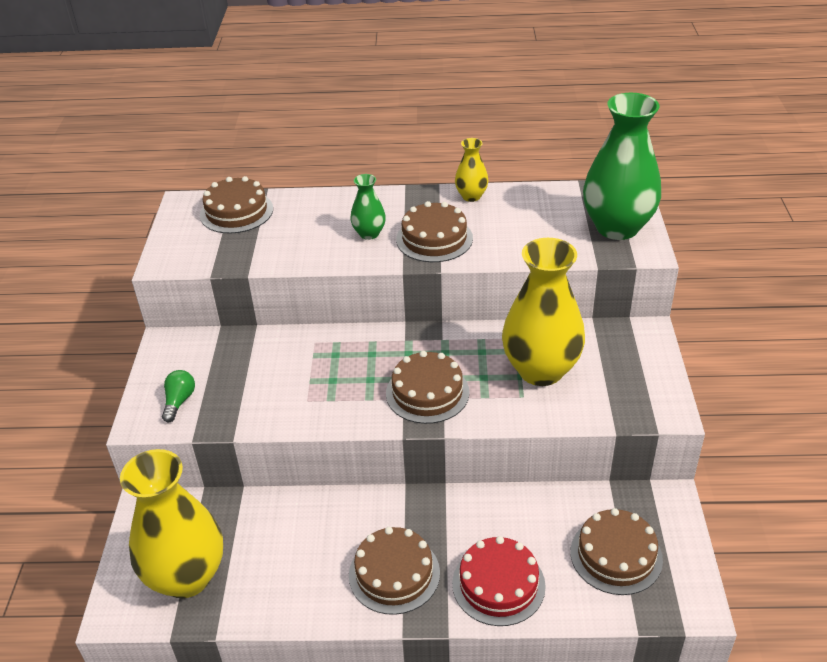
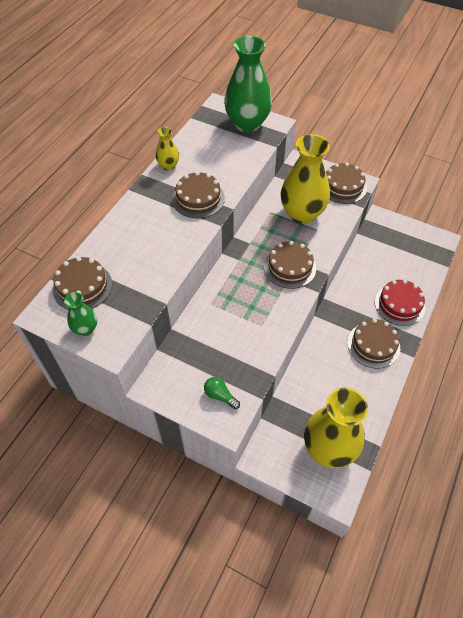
camera: 65 degrees left, 15 degrees up
green vase [350,174,386,240] -> green vase moved to [64,292,97,336]
brown cake [570,508,663,595] -> brown cake moved to [326,163,367,204]

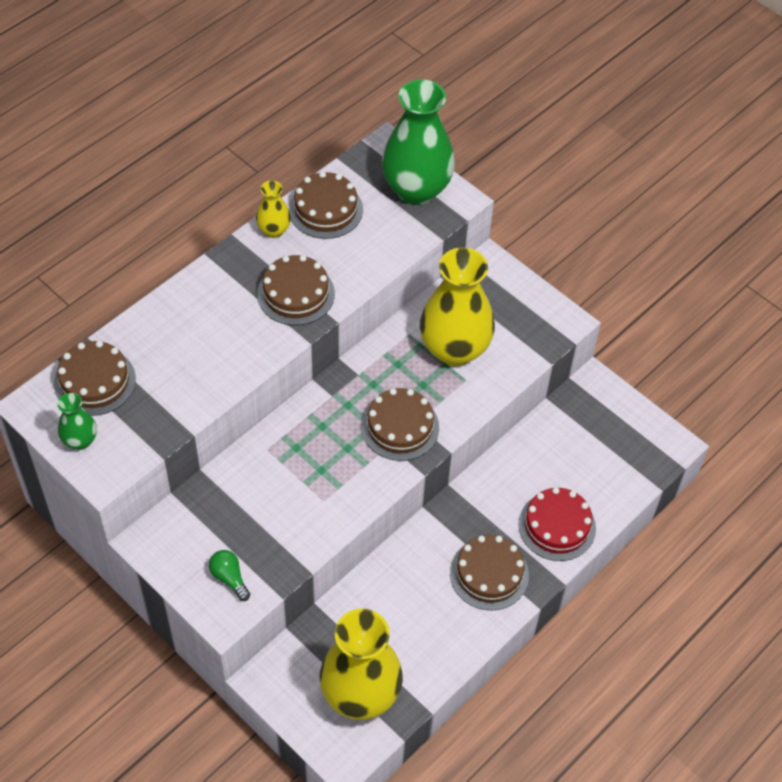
camera: 15 degrees right, 0 degrees up
brown cake [326,163,367,204] -> brown cake moved to [289,171,363,239]

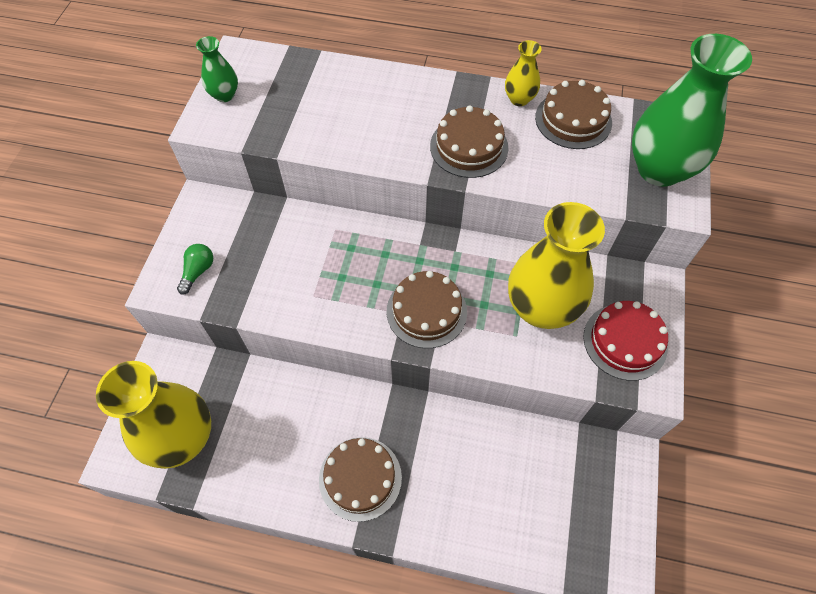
camera: 60 degrees right, 5 degrees up
brown cake [54,341,136,416] -> none
red cake [518,487,596,561] -> red cake moved to [583,301,668,381]

